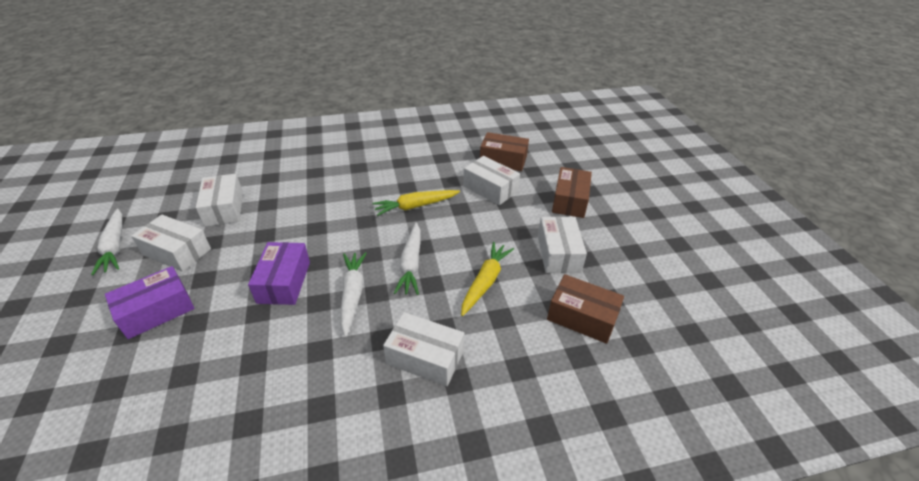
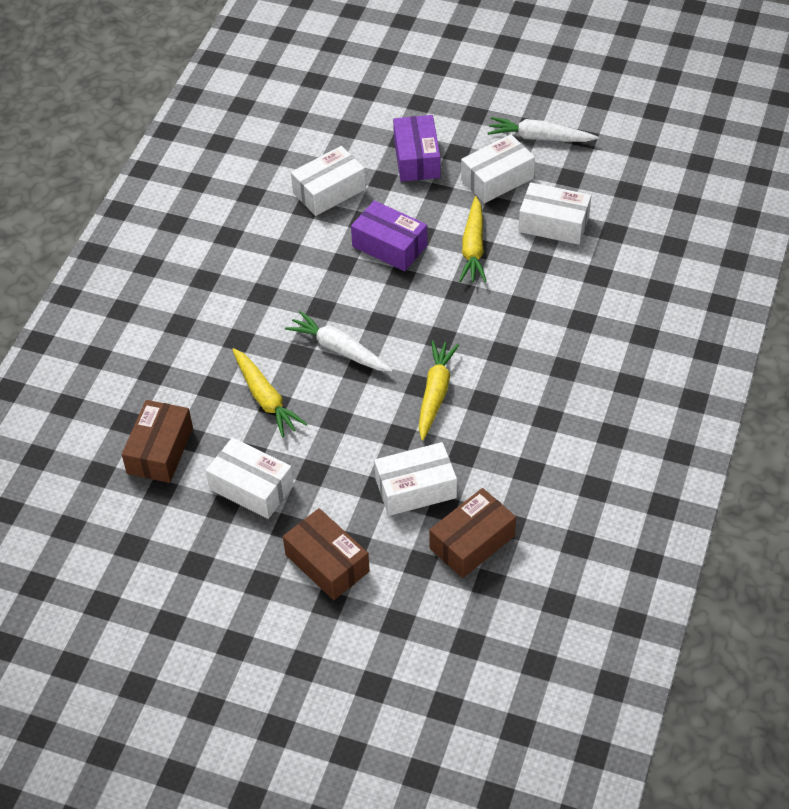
camera: 125 degrees right, 10 degrees up
white carrot [341,252,367,337] -> none
white box [383,312,465,386] -> white box moved to [291,146,366,216]
brown box [547,274,624,344] -> brown box turned 45 degrees counterclockwise [122,400,193,483]
none -> yellow carrot [459,196,487,282]

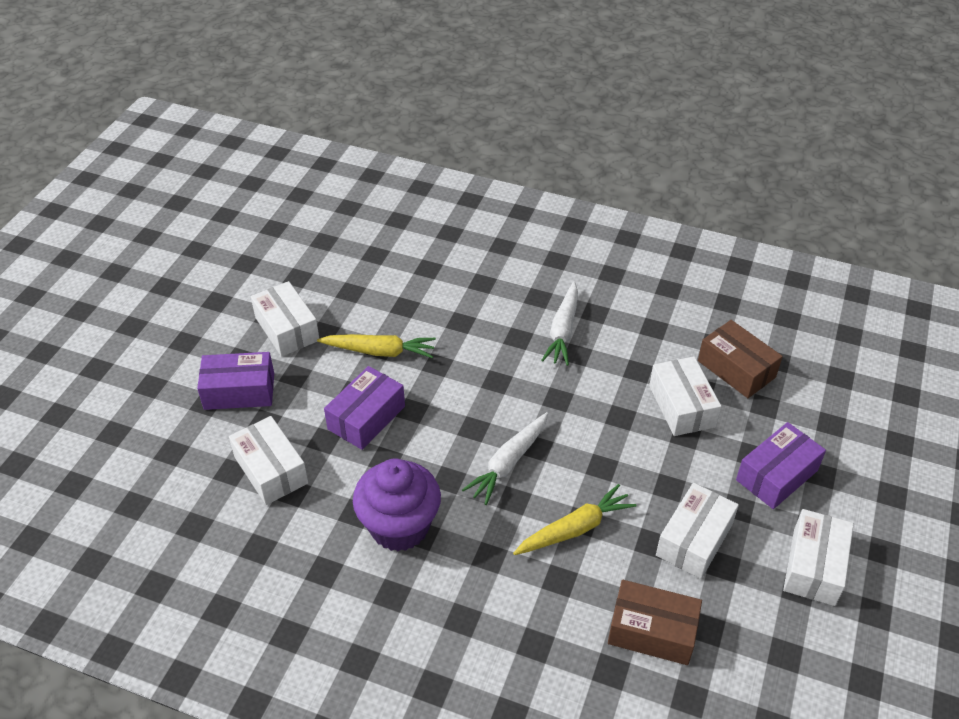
camera: 90 degrees left, 5 degrees down
brown box [283,508,370,600] -> purple box [736,422,826,509]
yellow carrot [419,340,459,441] -> none
white carrot [488,117,598,142] -> white carrot moved to [541,281,578,366]
white box [518,182,591,245] -> white box moved to [783,509,854,606]
none -> purple cupcake [353,459,441,552]

